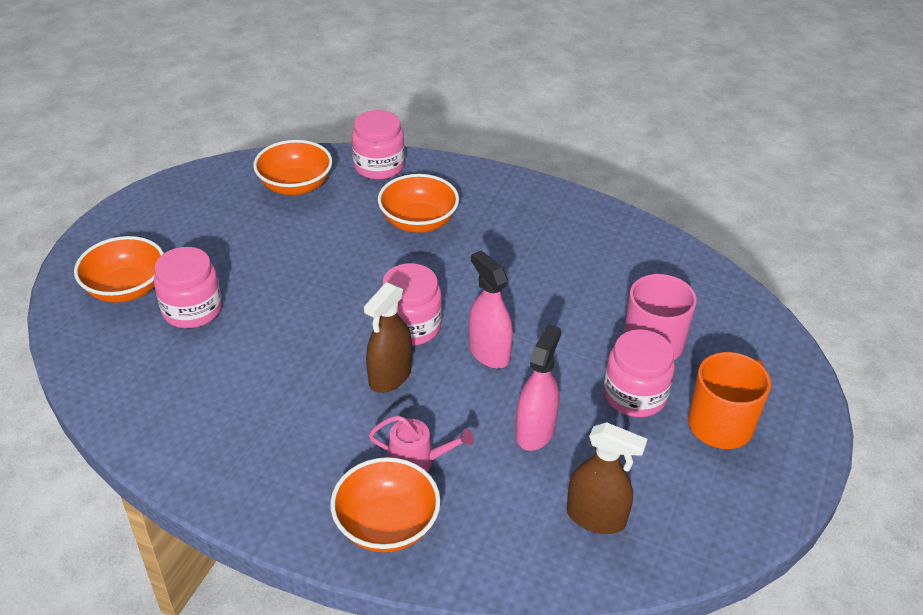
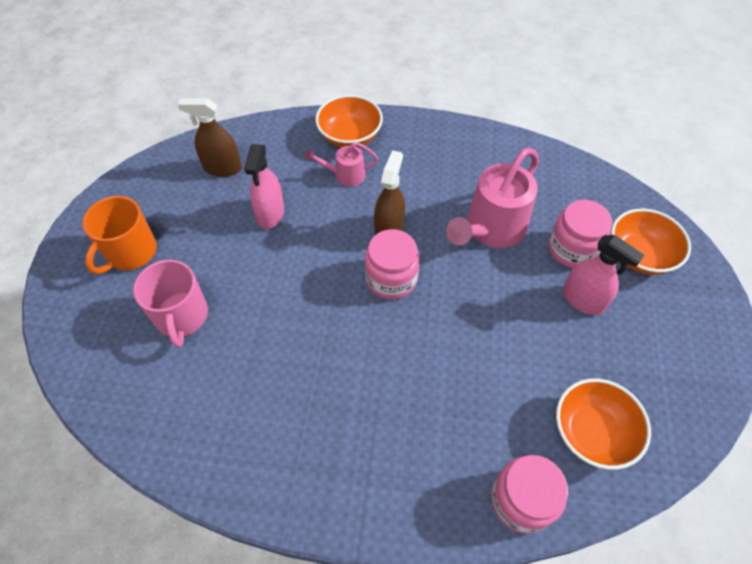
camera: 165 degrees right, 15 degrees up
orange bowl [378,174,459,233] -> none
pink spray bottle [469,251,513,369] -> pink spray bottle moved to [562,235,644,315]
pink jar [604,329,675,417] -> none
none -> pink watering can [446,147,539,248]

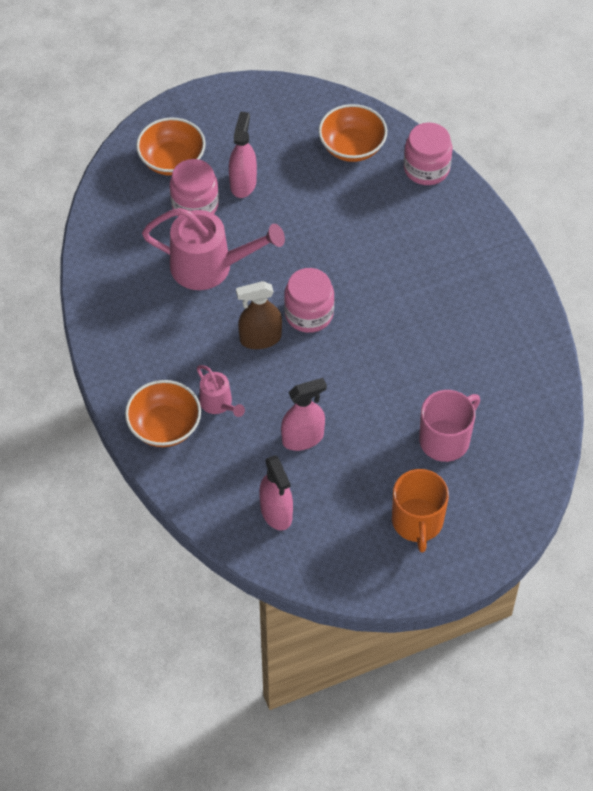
camera: 120 degrees left, 0 degrees up
orange mug [82,196,157,274] -> orange mug turned 90 degrees clockwise [392,469,449,553]
brown spray bottle [178,98,242,177] -> pink spray bottle [259,455,293,530]

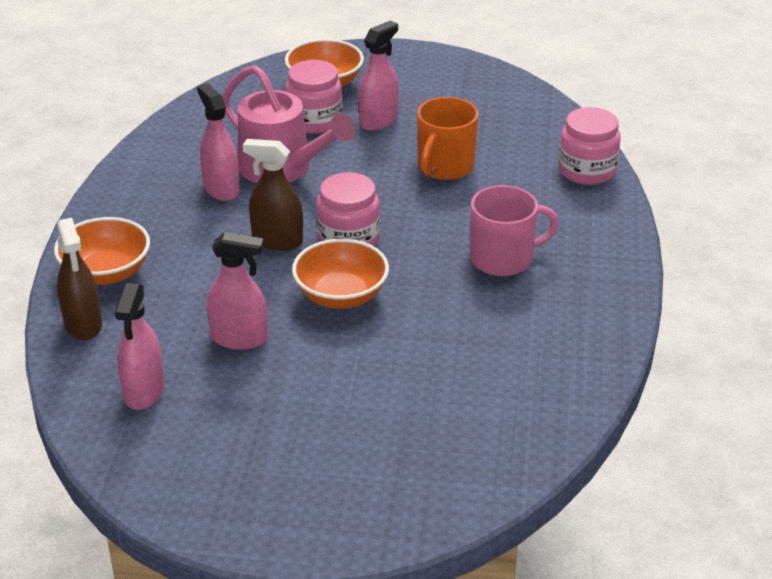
camera: 30 degrees right, 20 degrees down
pink watering can [197,365,245,417] -> none
orange bowl [319,104,387,162] -> orange bowl moved to [292,239,389,309]
orange mug [392,469,449,553] -> orange mug moved to [417,97,479,180]
pink mug [419,390,480,462] -> pink mug moved to [470,185,559,276]
none -> brown spray bottle [57,218,102,340]
none -> pink spray bottle [197,83,240,201]

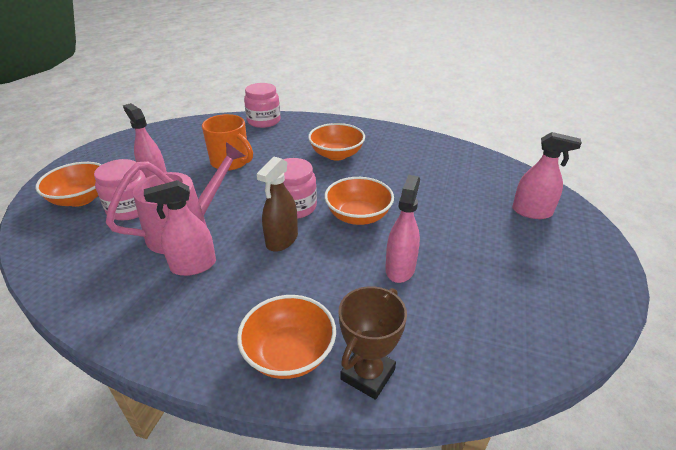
camera: 80 degrees left, 0 degrees up
brown spray bottle [57,218,102,340] -> brown trophy [339,286,407,400]
pink spray bottle [115,283,164,410] -> pink spray bottle moved to [512,132,582,219]
pink mug [470,185,559,276] -> orange bowl [308,123,365,161]

